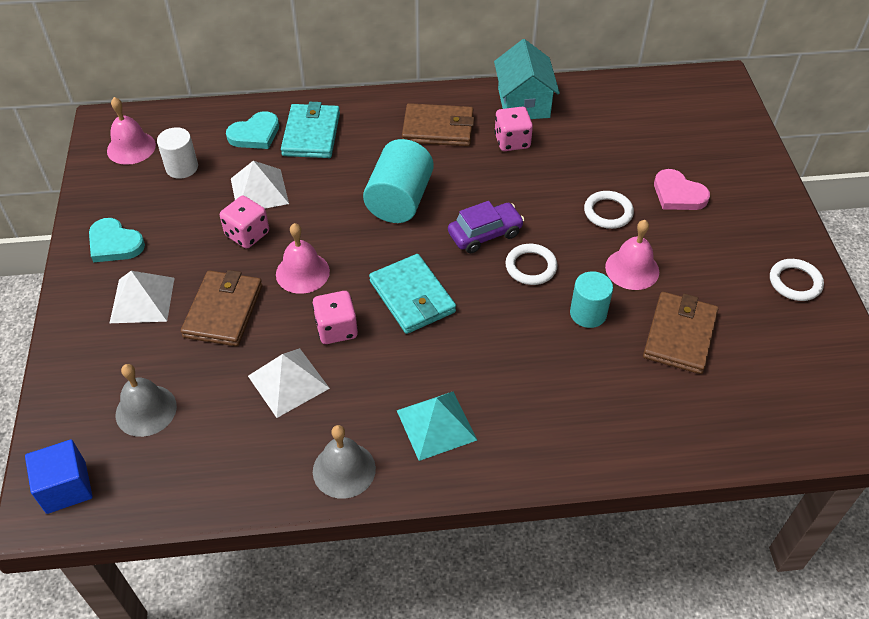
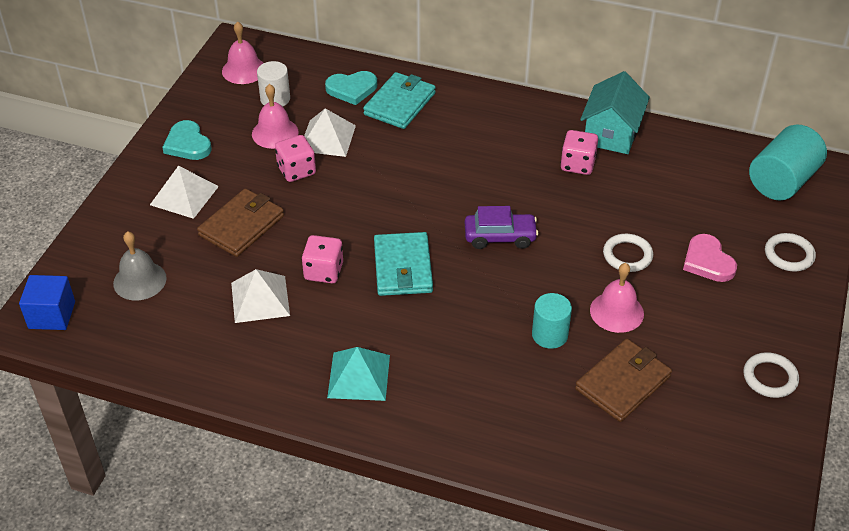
camera: 25 degrees right, 5 degrees down
pink bell [276,223,330,294] -> pink bell moved to [252,84,299,149]
grey bell [313,425,376,499] -> none
turquoise cylinder [363,139,434,223] -> turquoise cylinder moved to [749,124,827,200]
brown wallet [402,103,474,146] -> none
white ring [505,244,558,285] -> white ring moved to [765,233,816,271]

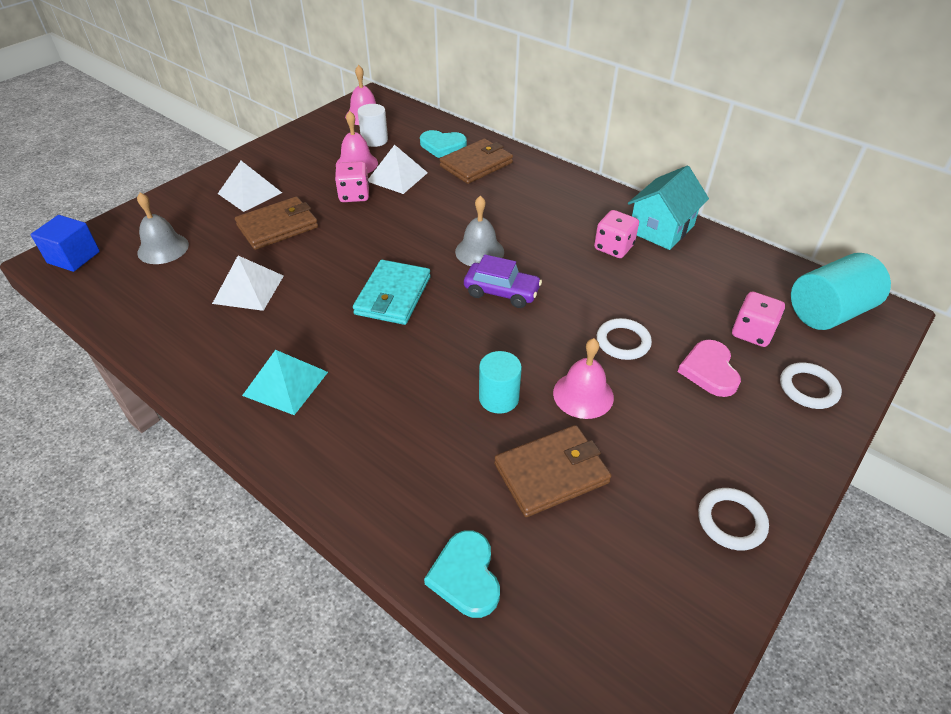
camera: 20 degrees right, 0 degrees up
turquoise heart [162,120,212,160] -> turquoise heart moved to [424,530,500,618]
pink dice [302,235,343,283] -> pink dice moved to [732,292,785,347]
turquoise wallet [363,72,436,129] -> brown wallet [439,138,513,184]
none -> grey bell [455,195,504,266]

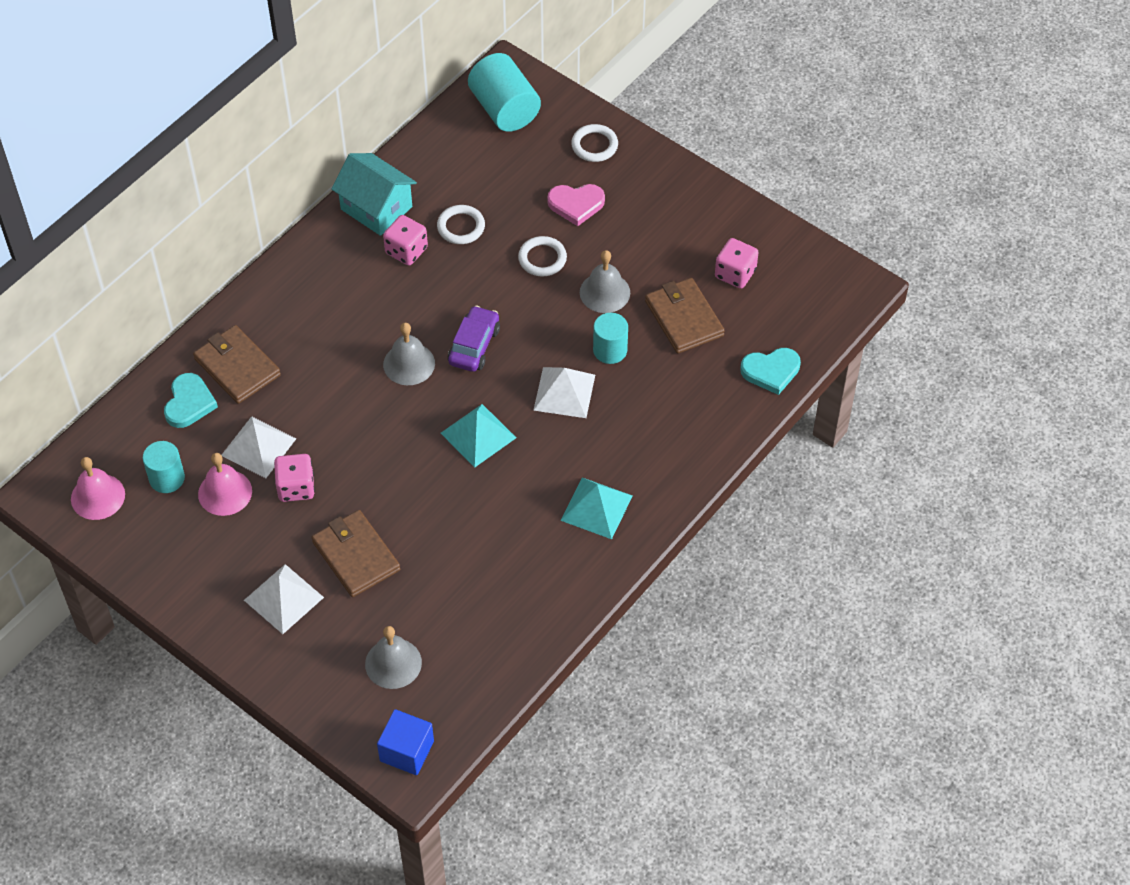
camera: 90 degrees left, 10 degrees up
white pyramid [212,256,284,311] -> white pyramid moved to [533,367,595,418]
turquoise wallet [353,260,431,325] -> turquoise pyramid [441,404,516,468]
white cylinder [358,104,388,147] -> turquoise cylinder [143,441,185,493]
pink bell [553,338,614,419] -> grey bell [580,250,630,313]
white ring [698,488,769,550] -> white ring moved to [437,205,485,244]
pink dice [732,292,785,347] -> pink dice moved to [715,238,759,289]

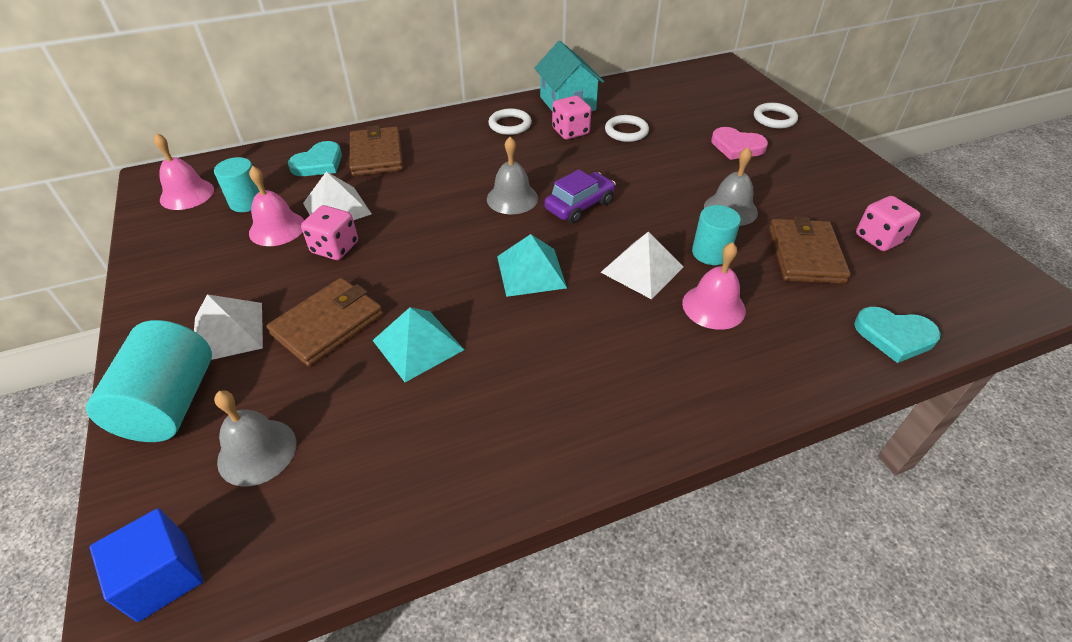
camera: 30 degrees right, 10 degrees down
brown wallet [312,510,400,597] -> brown wallet turned 45 degrees clockwise [266,278,383,367]
turquoise cylinder [468,53,541,132] -> turquoise cylinder moved to [86,320,212,442]
white ring [518,236,567,277] -> white ring moved to [488,109,532,135]
turquoise pyramid [560,477,632,539] -> turquoise pyramid moved to [372,307,464,382]
none -> pink bell [682,242,746,330]

